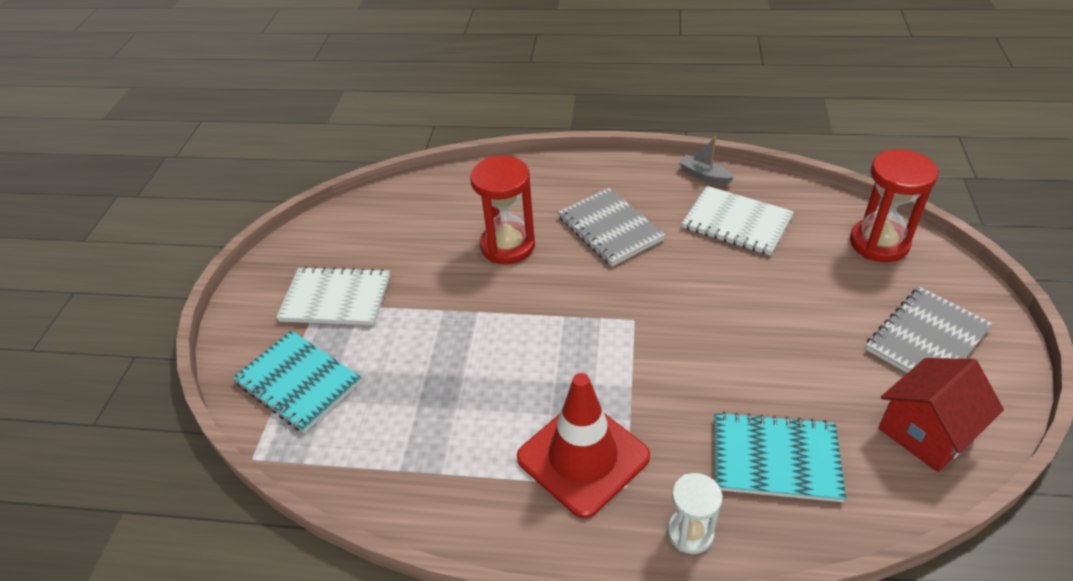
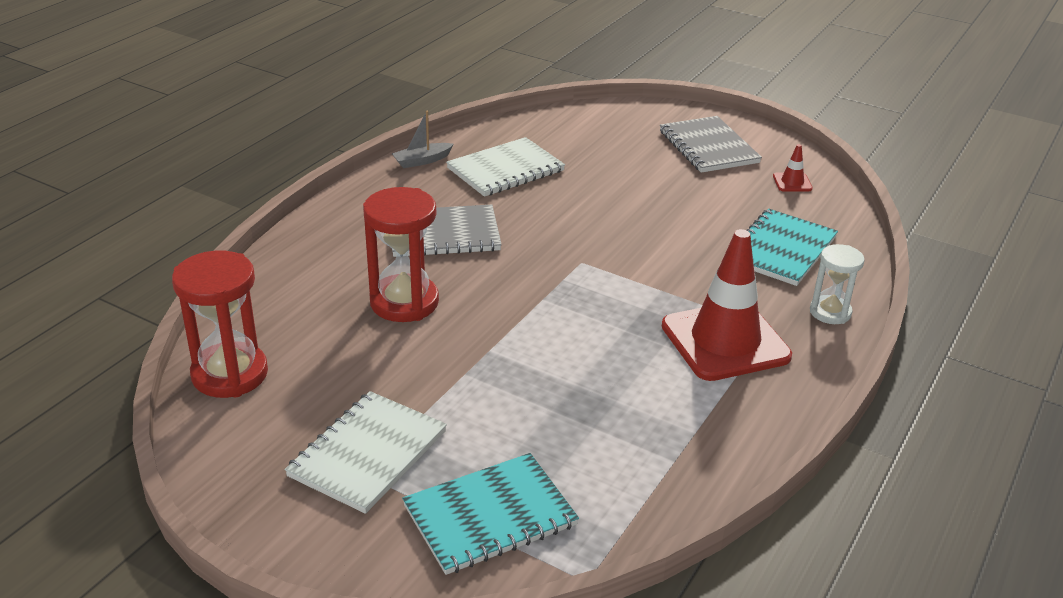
camera: 70 degrees left, 10 degrees down
red hourglass [850,150,939,262] -> red hourglass moved to [172,251,268,398]
red house [878,358,1004,472] -> red traffic cone [773,144,812,192]

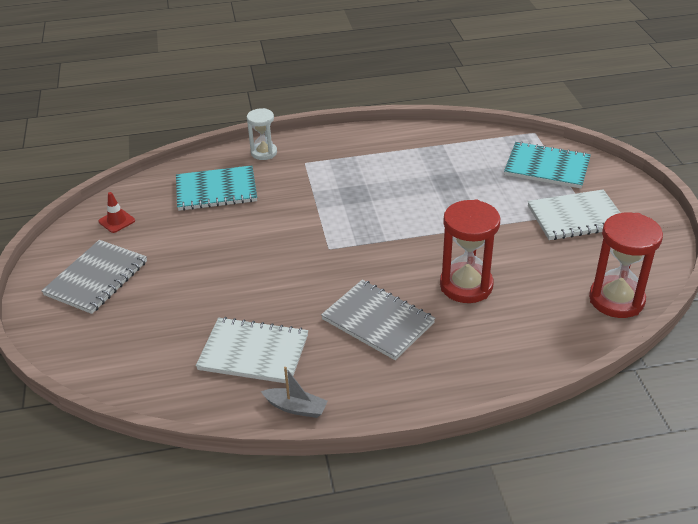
camera: 130 degrees left, 5 degrees up
red traffic cone [662,229,792,381] -> none

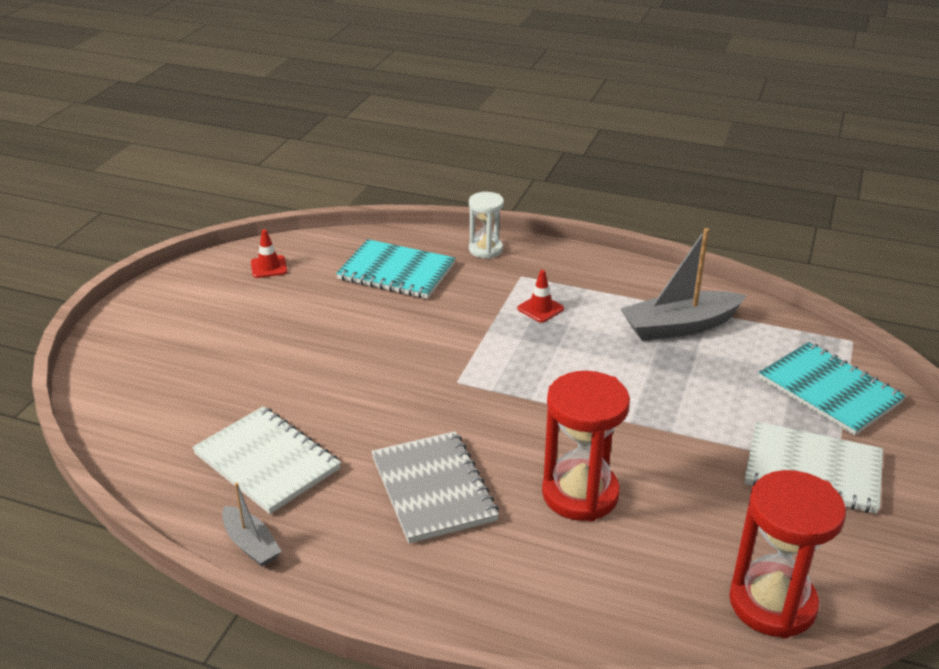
camera: 30 degrees right, 5 degrees down
grey notebook [41,240,147,314] -> none
none -> red traffic cone [517,270,564,323]
none -> grey boat [621,228,747,341]

